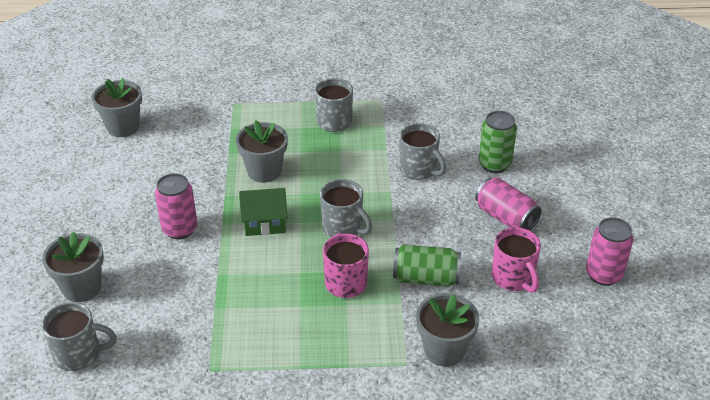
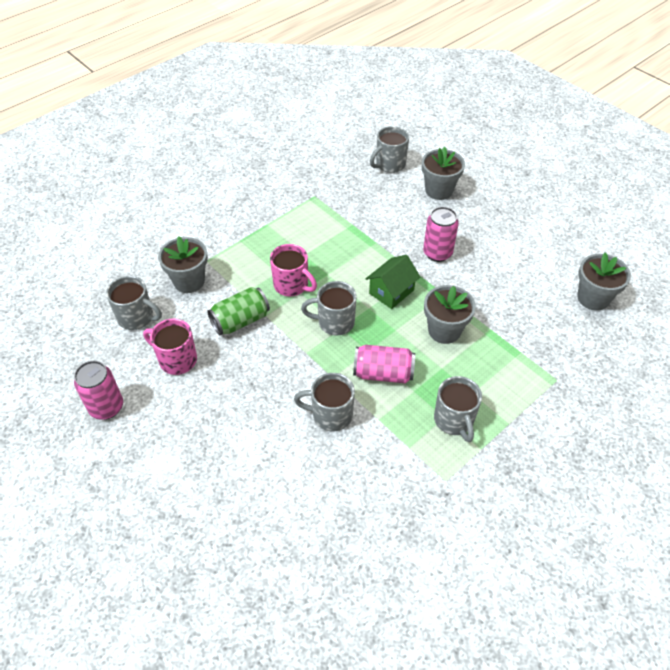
camera: 140 degrees right, 10 degrees up
pink can [475,177,541,231] -> pink can moved to [353,345,415,384]
green can [479,111,517,173] -> none
none -> grey mug [106,276,162,330]

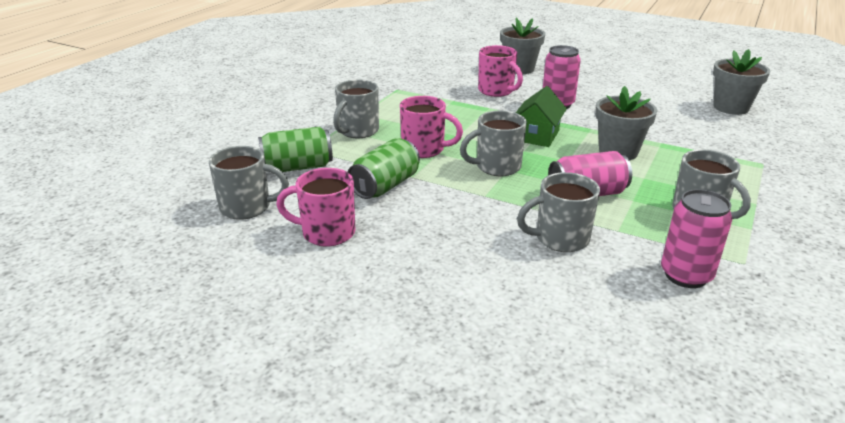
camera: 20 degrees left, 20 degrees down
pink can [74,361,123,420] -> pink can moved to [661,189,732,288]
grey flower pot [158,236,208,293] -> green can [258,127,333,172]
grey mug [370,126,409,173] -> grey mug moved to [333,79,379,138]
none -> pink mug [478,45,523,97]

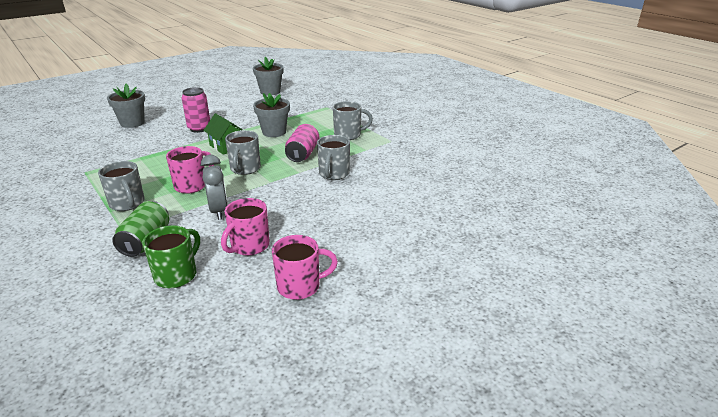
camera: 65 degrees left, 0 degrees up
grey mug [209,146,289,220] -> green mug [142,225,200,288]
green can [348,138,420,199] -> grey clock [201,155,228,220]
pink mug [478,45,523,97] -> pink mug moved to [272,235,338,300]
pink can [661,189,732,288] -> none

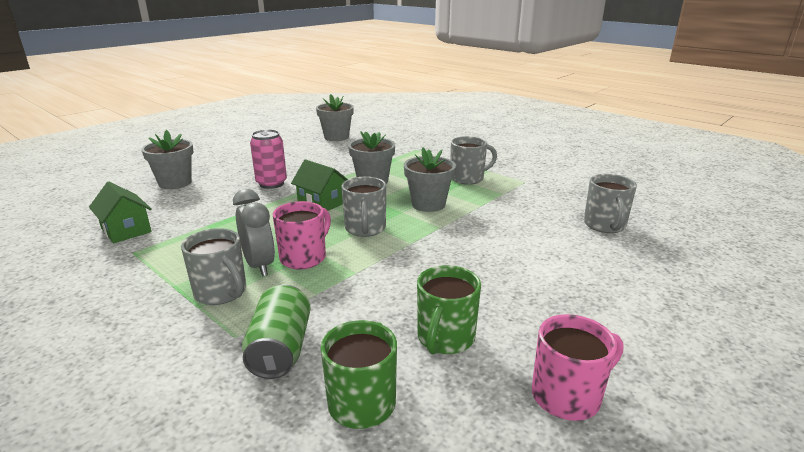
camera: 10 degrees left, 5 degrees down
grey clock [201,155,228,220] -> grey clock moved to [233,189,275,277]
pink mug [221,198,270,256] -> green mug [417,265,481,355]
pink can [285,124,319,162] -> grey flower pot [404,147,456,212]
grey mug [317,135,350,180] -> grey mug moved to [584,174,637,233]
none -> green house [89,182,152,243]

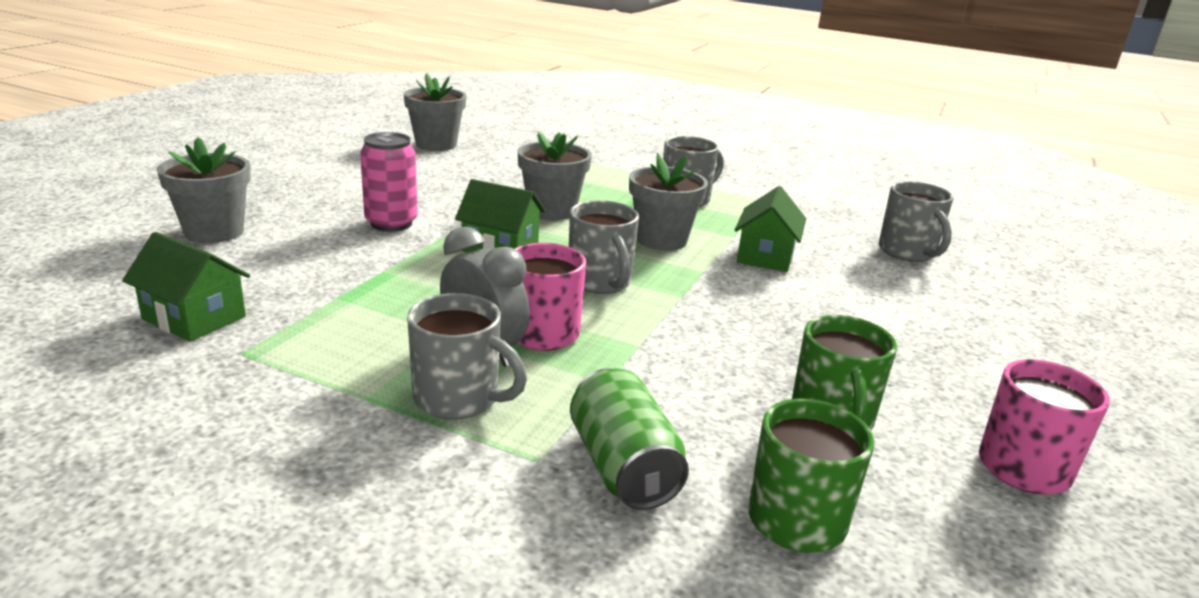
camera: 20 degrees left, 0 degrees up
none -> green house [735,186,806,272]

